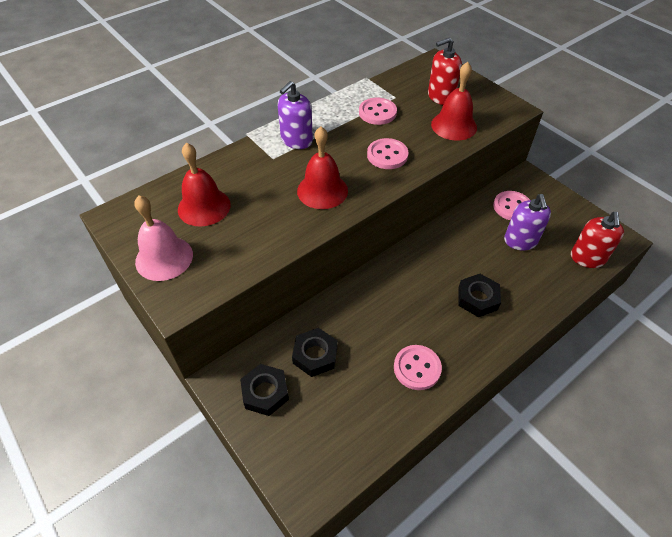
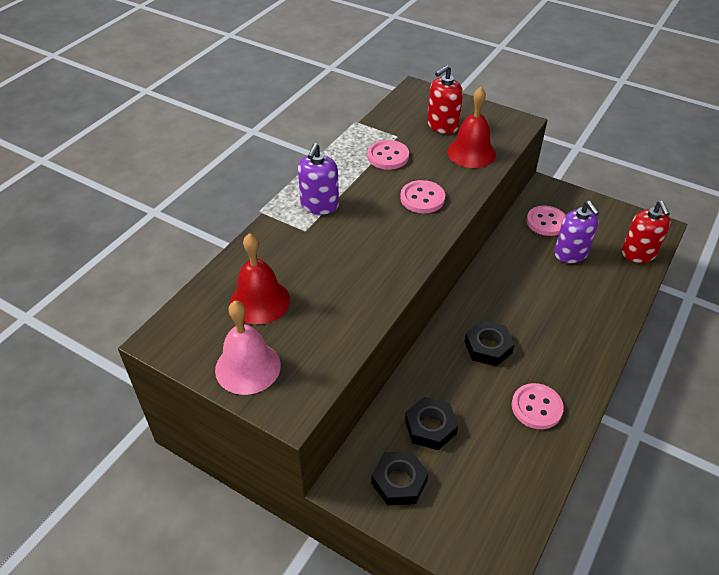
camera: 20 degrees left, 5 degrees down
red bell [297,126,348,209] -> none
black nut [458,274,501,317] -> black nut moved to [464,320,515,367]

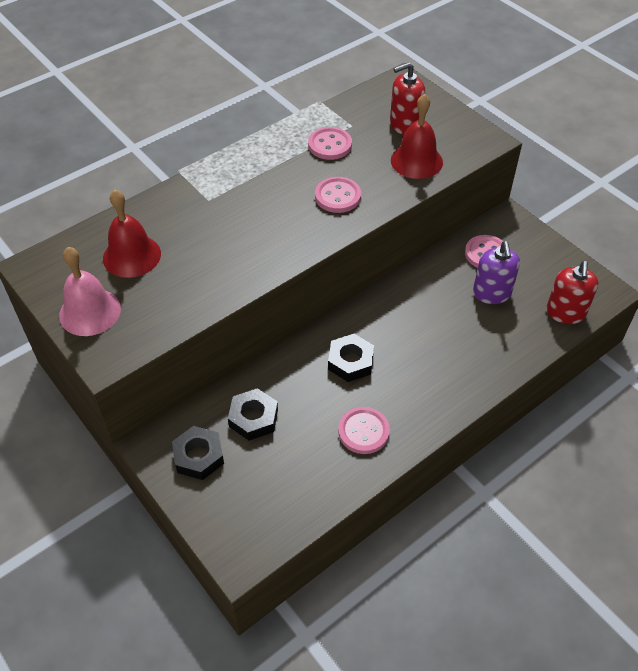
camera: 20 degrees right, 5 degrees up
purple soap dispenser [298,143,339,215] -> none

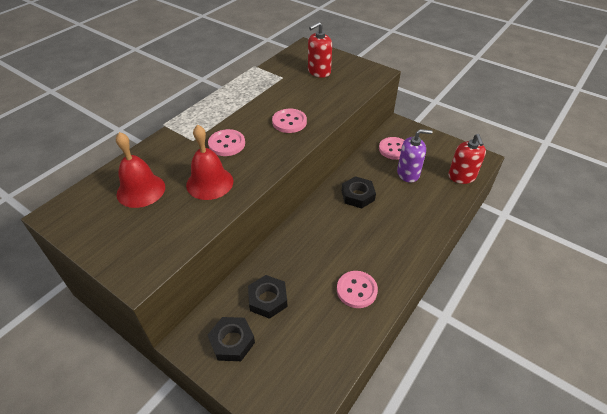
camera: 15 degrees left, 5 degrees down
pink bell [59,247,121,336] -> none
pink button [308,127,352,160] -> pink button moved to [208,129,245,156]
black nut [328,334,374,382] -> black nut moved to [342,176,376,208]
red bell [391,94,443,179] -> red bell moved to [186,125,233,200]
purple soap dispenser [473,241,520,304] -> purple soap dispenser turned 75 degrees counterclockwise [397,129,432,183]

